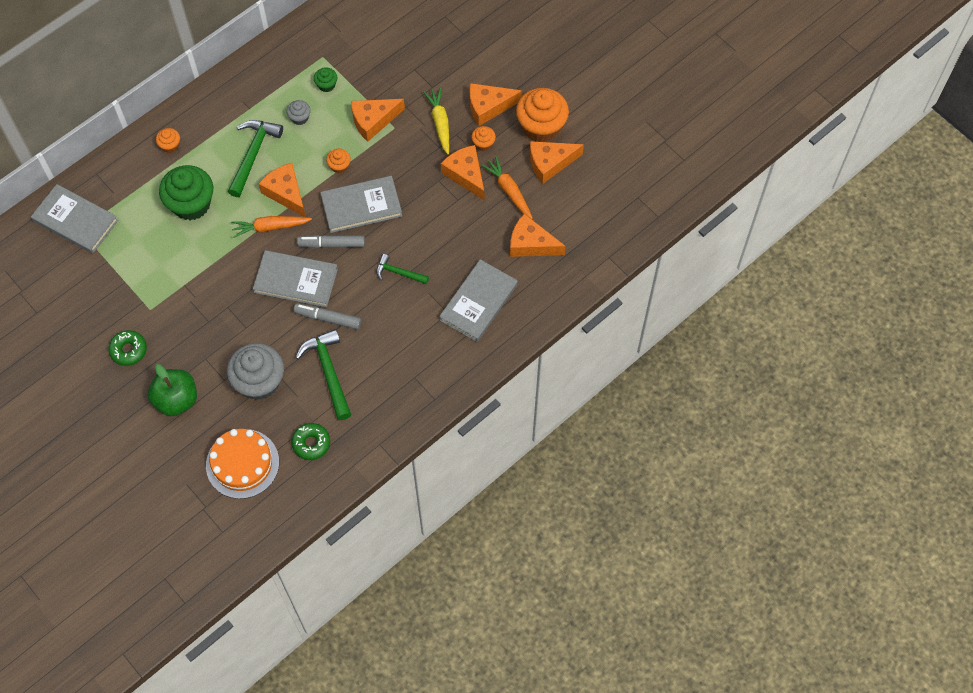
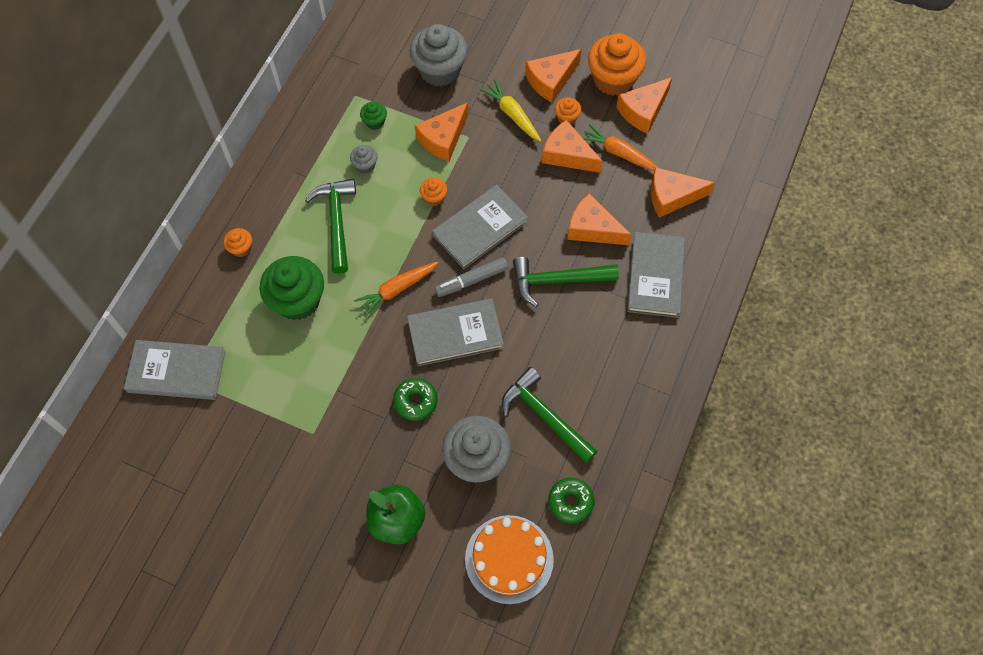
camera: 25 degrees left, 0 degrees up
green donut [108,330,147,366] -> green donut moved to [393,378,438,421]
orange cheese [259,163,305,217] -> orange cheese moved to [567,193,631,245]
grey marker [294,303,361,330] -> none
green hammer [376,254,429,284] -> green hammer [513,257,619,307], size x1.70
none -> grey cupcake [410,24,468,86]

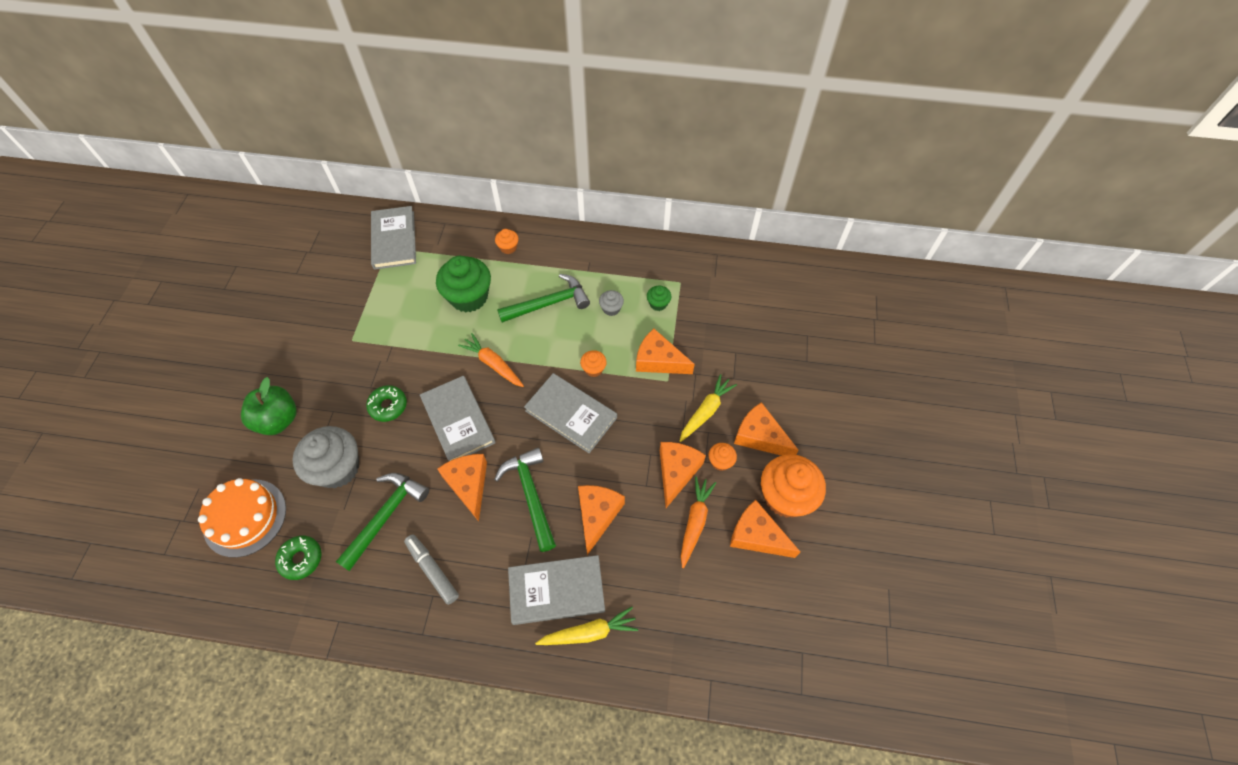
camera: 75 degrees right, 5 degrees down
grey cupcake [410,24,468,86] -> none
grey marker [434,257,508,297] -> grey marker moved to [404,534,459,605]
orange cheese [651,167,715,218] -> orange cheese moved to [437,454,487,521]
none -> yellow carrot [535,607,638,645]

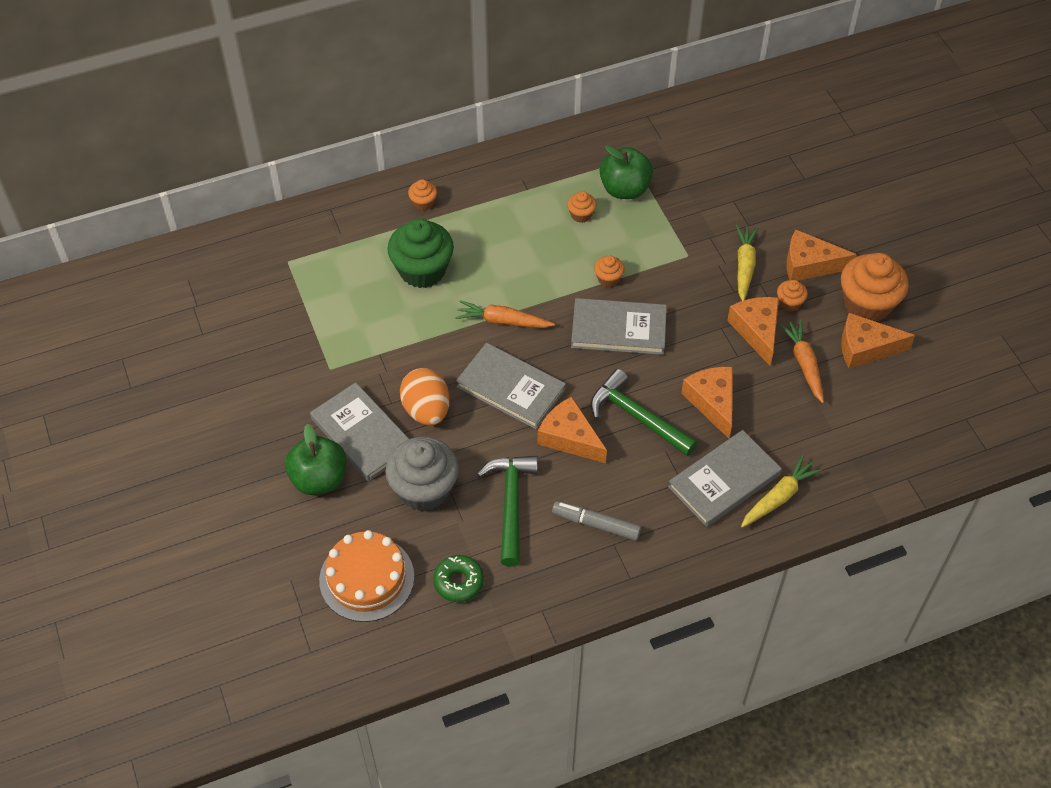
camera: 30 degrees left, 5 degrees down
green donut [366,385,407,422] -> orange egg [400,368,450,425]
grey book [371,206,416,270] -> grey book moved to [310,382,409,482]
green hammer [497,274,590,323] -> none
grey cupcake [599,290,624,316] -> orange cupcake [567,191,597,223]
orange cheese [636,328,695,374] -> none
green cupcake [647,286,671,311] -> green apple [600,145,653,199]

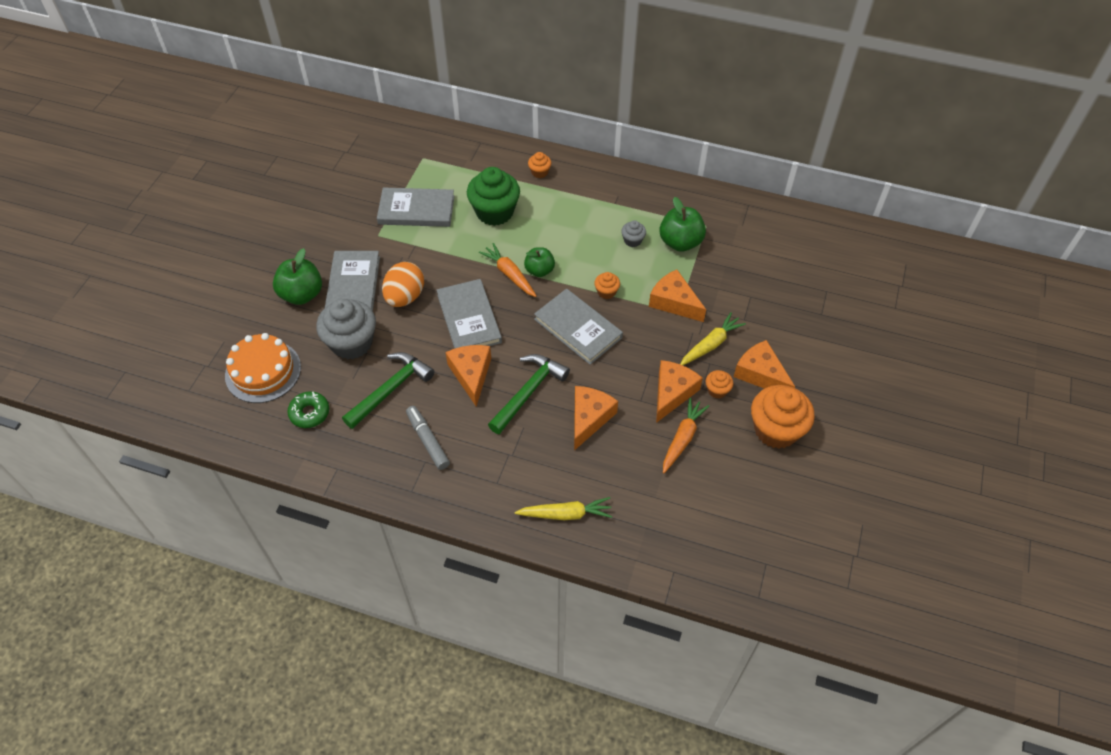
camera: 40 degrees right, 0 degrees up
orange cupcake [567,191,597,223] -> grey cupcake [621,220,646,247]
green hammer [590,369,697,456] -> green hammer turned 45 degrees clockwise [488,354,570,434]
grey book [668,430,782,527] -> grey book moved to [377,187,454,227]
orange cheese [841,313,915,368] -> orange cheese moved to [649,270,706,322]
none -> green apple [524,247,555,277]

